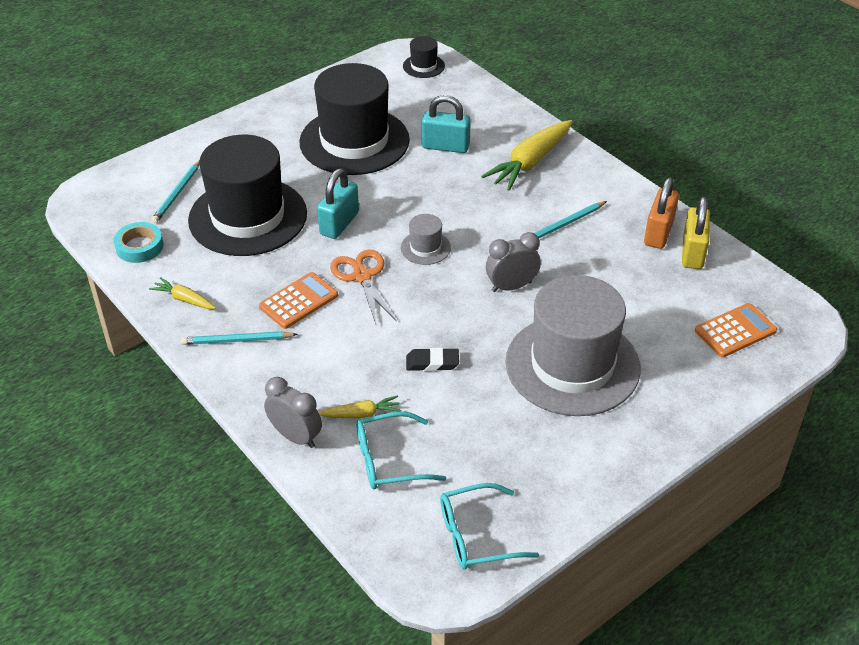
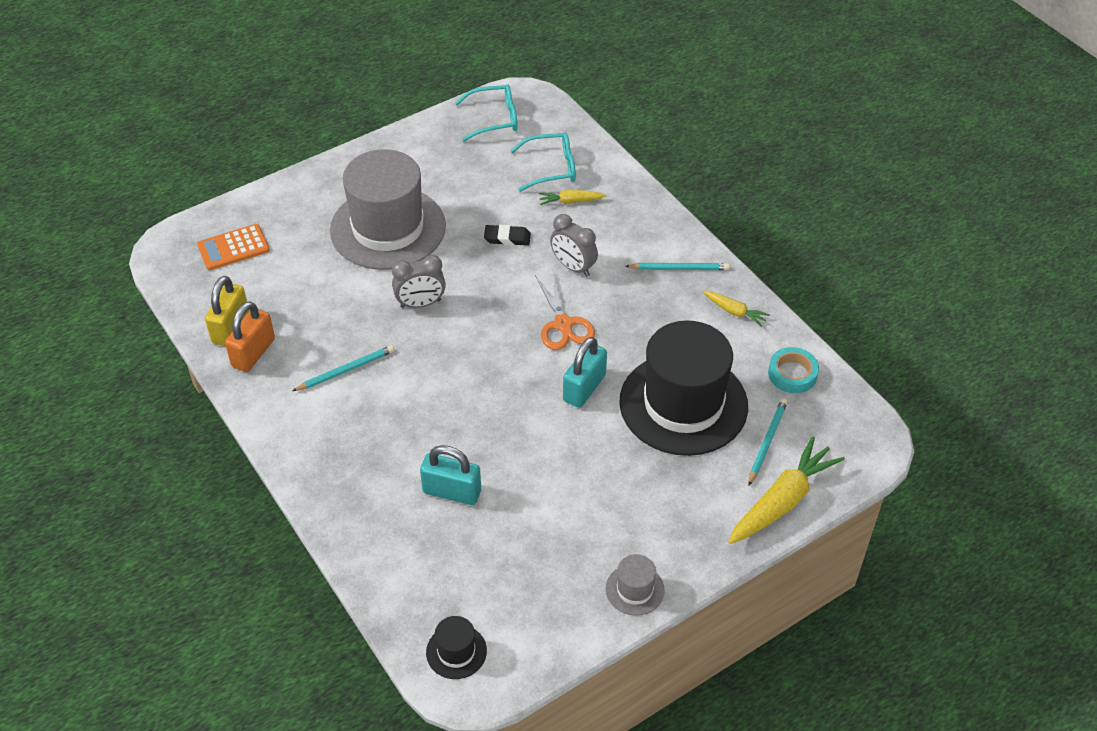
camera: 175 degrees left, 5 degrees up
orange calculator [259,272,338,329] -> none
grey clock [264,377,322,448] -> grey clock moved to [550,214,598,277]
black hat [299,63,410,175] -> none
grey hat [401,214,451,265] -> grey hat moved to [606,554,665,616]
yellow carrot [481,120,573,191] -> yellow carrot moved to [728,436,845,544]

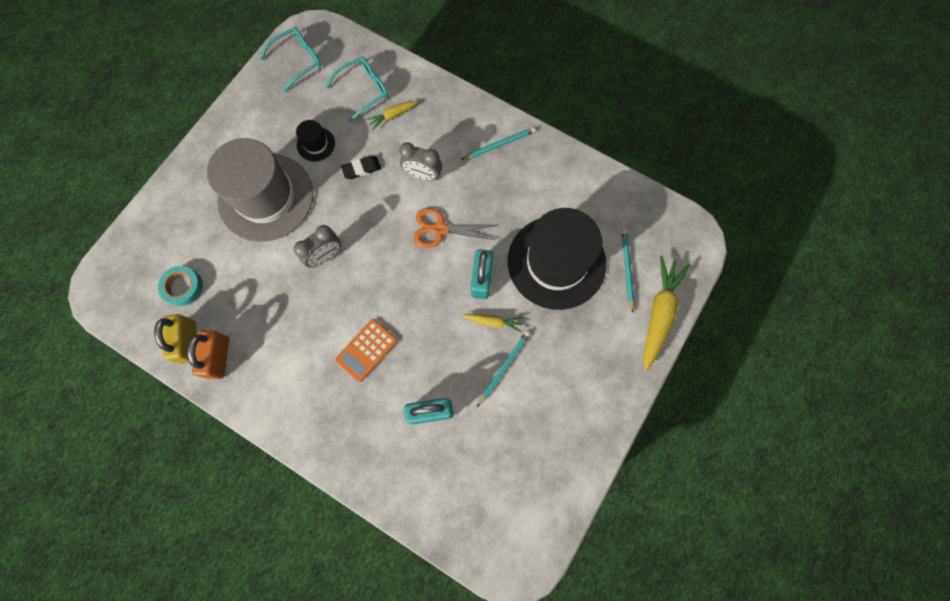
camera: 25 degrees left, 25 degrees up
orange calculator [197,224,270,270] -> orange calculator moved to [335,319,398,382]
turquoise pencil [292,345,394,391] -> turquoise pencil moved to [477,331,530,407]
black hat [426,616,487,679] -> black hat moved to [296,120,335,161]
orange scissors [535,273,595,350] -> orange scissors turned 135 degrees clockwise [414,208,497,248]
grey hat [606,554,665,616] -> none
yellow carrot [702,290,770,327] -> yellow carrot moved to [463,314,523,332]
turquoise tape [768,347,819,393] -> turquoise tape moved to [158,266,203,306]

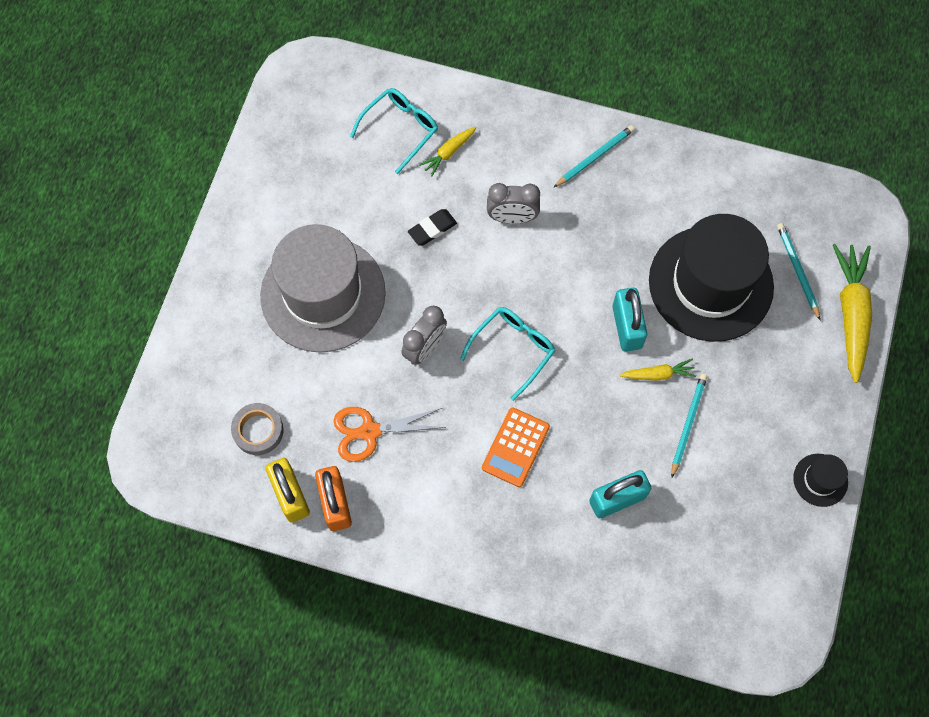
camera: 15 degrees left, 5 degrees down
turquoise tape [158,266,203,306] -> grey tape [231,403,284,455]
turquoise glasses [260,27,321,92] -> turquoise glasses moved to [460,307,555,401]
black hat [296,120,335,161] -> black hat moved to [793,454,848,507]
orange scissors [414,208,497,248] -> orange scissors moved to [333,407,446,462]

